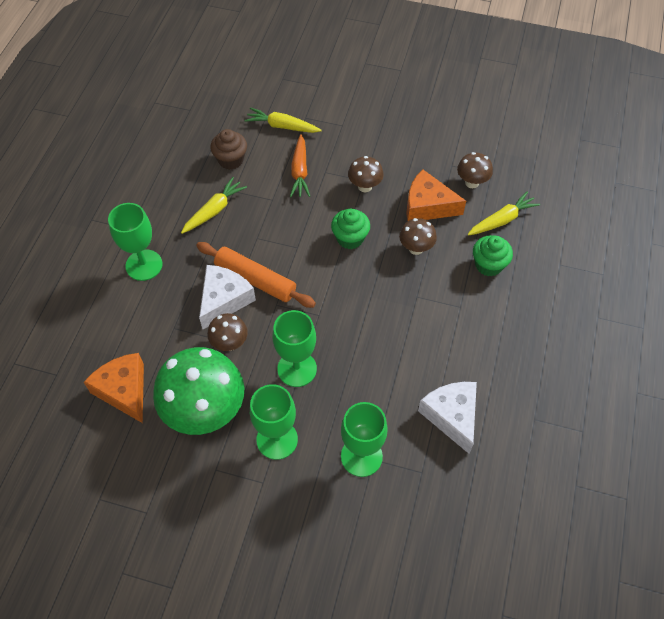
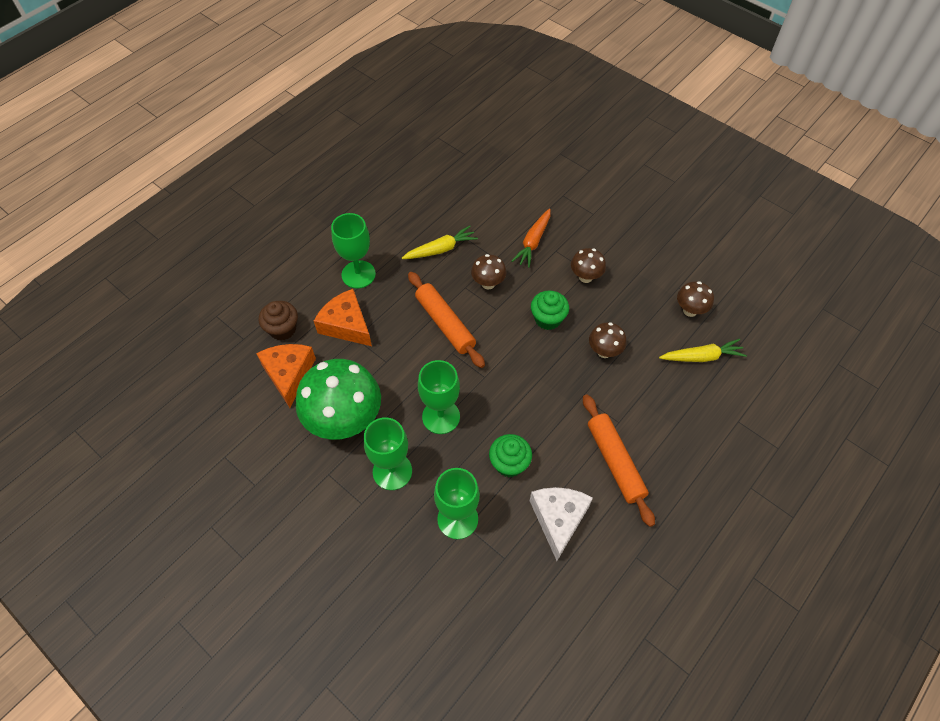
camera: 25 degrees right, 0 degrees up
white cheese [199,265,256,329] -> none
brown mushroom [207,313,248,351] -> brown mushroom moved to [471,254,507,290]
brown cupcake [210,129,247,170] -> brown cupcake moved to [259,301,298,340]
yellow carrot [244,107,322,133] -> none
orange cheese [406,169,466,221] -> orange cheese moved to [314,289,372,346]
green cupcake [473,235,513,277] -> green cupcake moved to [489,434,532,477]
none -> orange rolling pin [583,394,655,527]

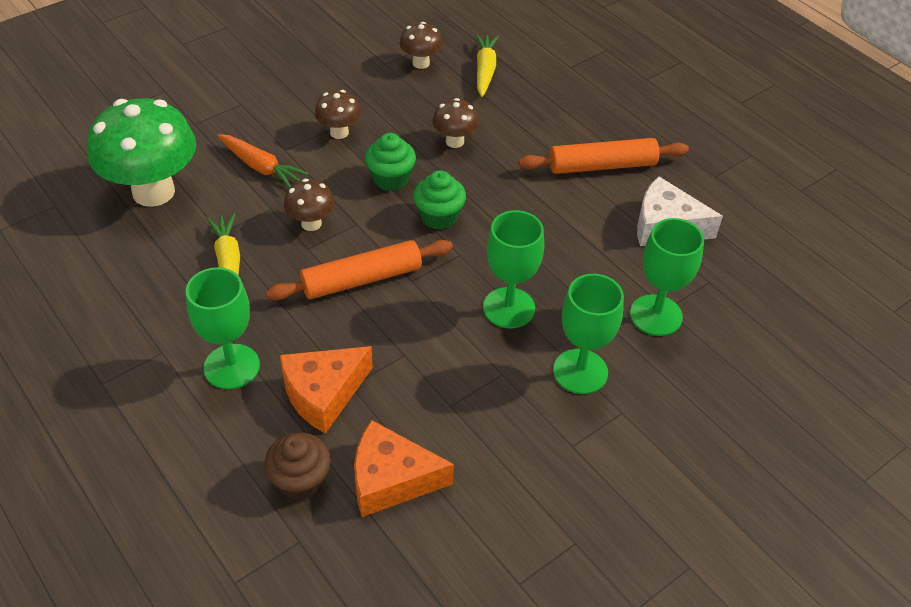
camera: 80 degrees left, 10 degrees down
green mushroom [296,359,381,440] -> green mushroom moved to [87,98,196,207]
green cupcake [489,434,532,477] -> green cupcake moved to [413,170,466,230]

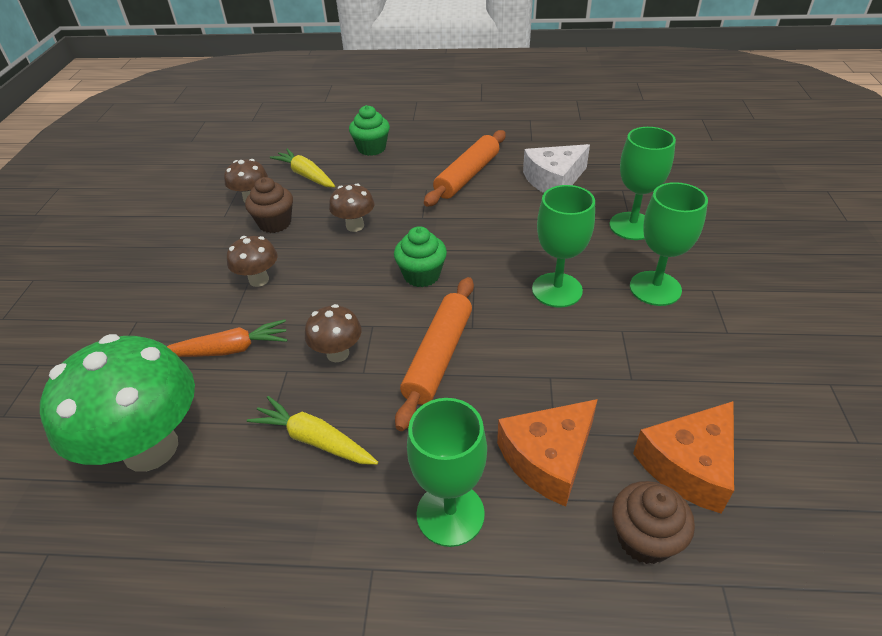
camera: 45 degrees left, 5 degrees down
orange cheese [280,346,373,434] -> orange cheese turned 45 degrees clockwise [497,399,598,507]
green cupcake [365,133,416,191] -> green cupcake moved to [349,105,390,156]
none -> brown cupcake [245,177,293,233]

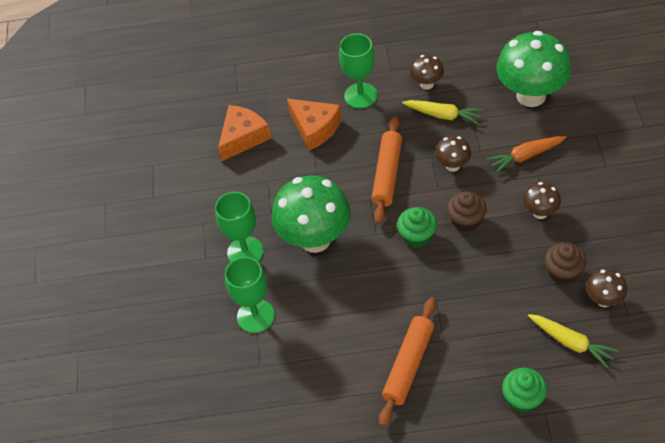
camera: 175 degrees right, 10 degrees up
brown mushroom [329,184,374,232] -> brown mushroom moved to [410,55,444,90]
orange cheese [497,399,598,507] -> orange cheese turned 90 degrees clockwise [287,99,342,150]
white cheese [523,144,590,193] -> none
green goblet [532,185,595,308] -> green mushroom [271,175,351,253]
brown cupcake [612,481,695,564] -> brown cupcake moved to [447,191,487,232]

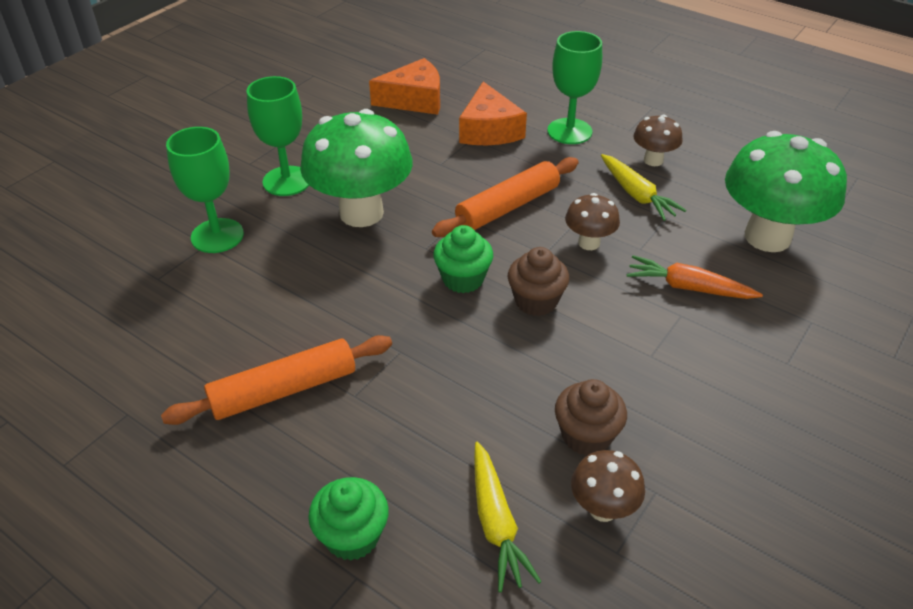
camera: 35 degrees right, 10 degrees down
brown mushroom [523,182,561,219] -> none

